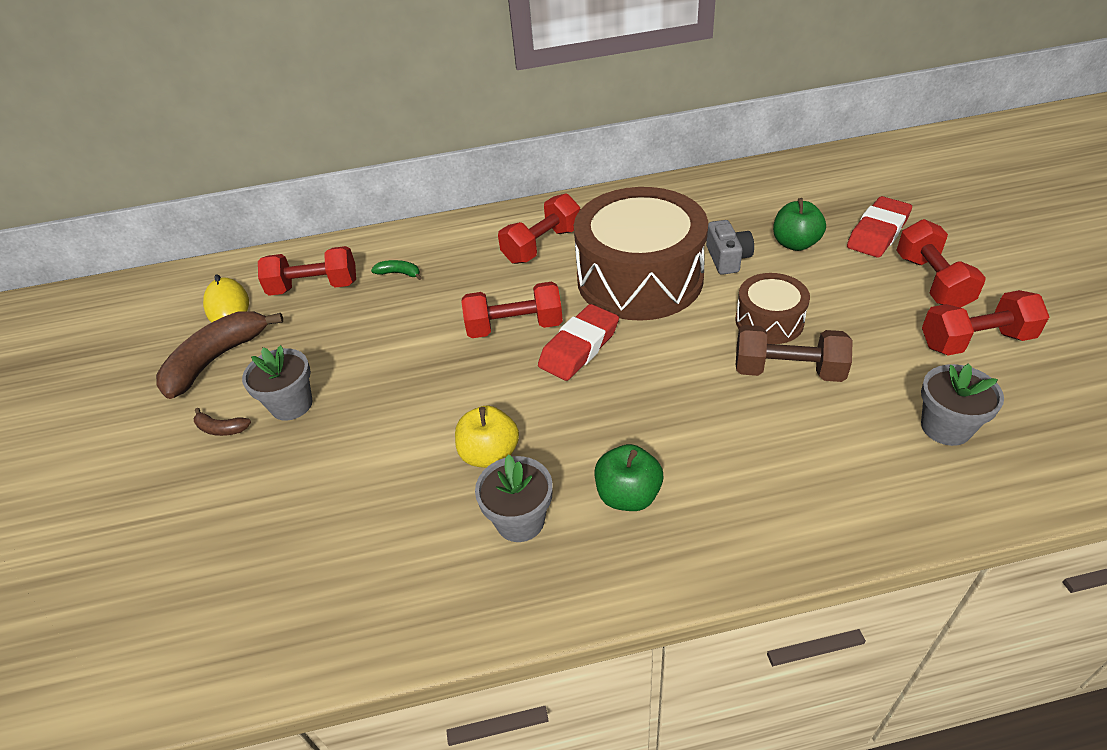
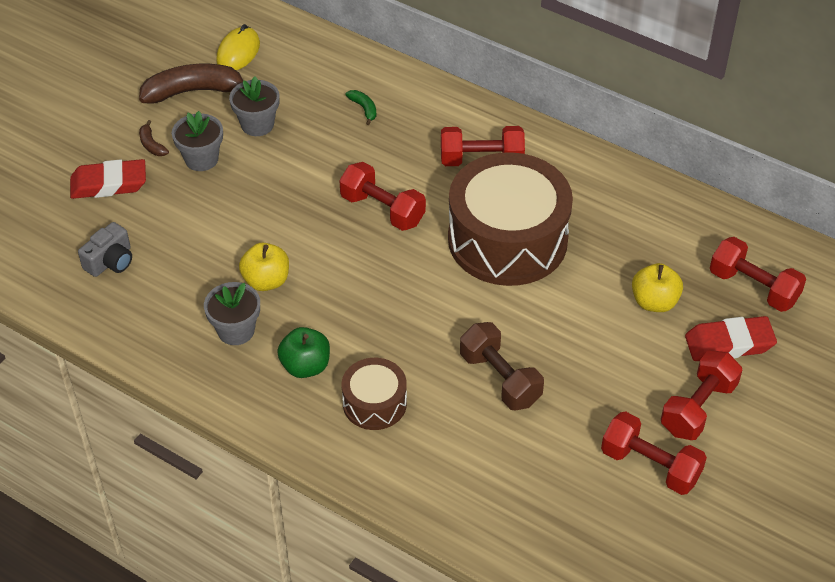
camera: 40 degrees right, 5 degrees up
red dumbbell [258,246,356,296] -> red dumbbell moved to [710,237,806,312]
red eraser [538,304,619,381] -> red eraser moved to [70,159,146,199]
grey camera [706,220,754,275] -> grey camera moved to [78,222,132,277]
brown drum [735,273,810,344] -> brown drum moved to [342,358,407,430]
green apple [773,198,826,251] -> yellow apple [632,263,683,312]
grey flower pot [921,364,1004,446] -> grey flower pot moved to [229,76,279,136]

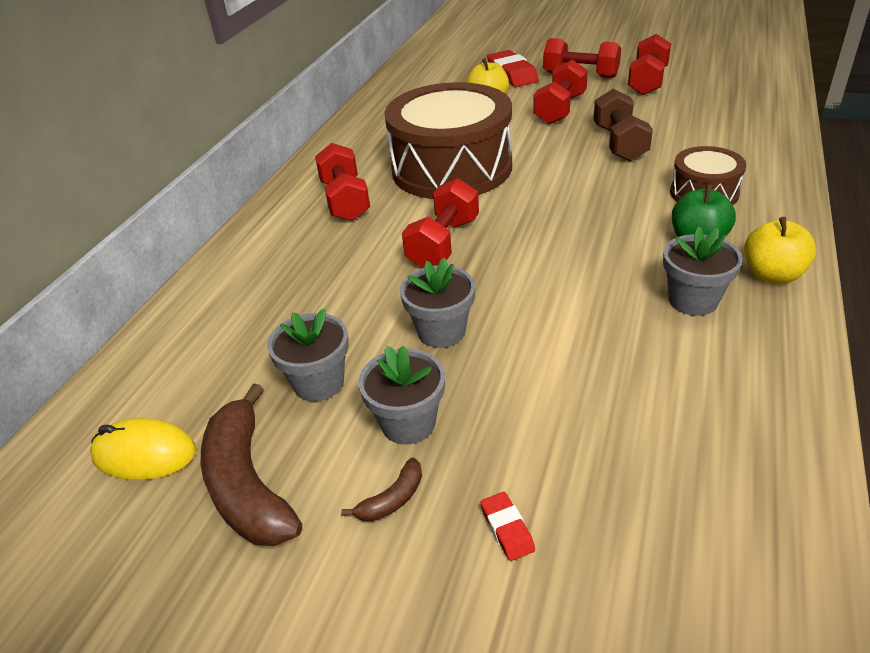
camera: 100 degrees left, 10 degrees down
red eraser [70,159,146,199] -> red eraser [481,492,535,561], size x0.47
grey camera [78,222,132,277] -> none
yellow apple [239,243,289,291] -> yellow apple moved to [744,217,816,284]
green banana [346,90,376,125] -> none
brown dumbbell [460,322,544,410] -> brown dumbbell turned 45 degrees counterclockwise [593,88,653,161]
red dumbbell [710,237,806,312] -> red dumbbell moved to [533,59,588,124]
none -> grey flower pot [400,257,475,348]

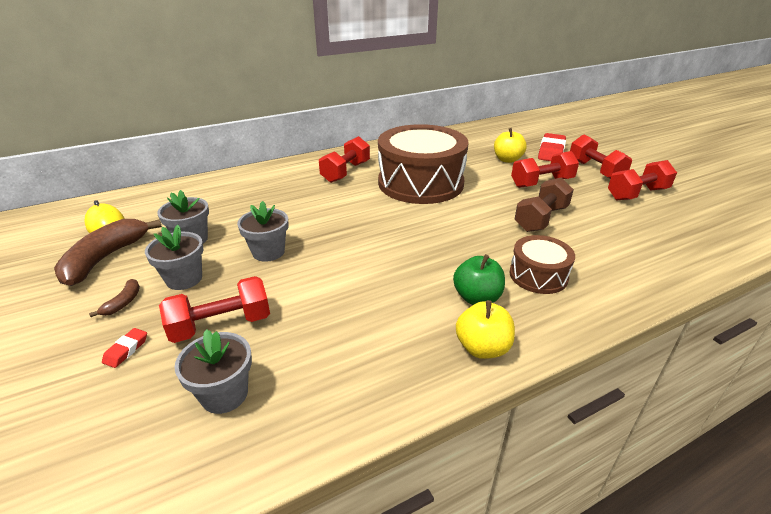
camera: 40 degrees right, 5 degrees down
brown banana [341,458,422,521] -> brown banana turned 75 degrees counterclockwise [89,279,140,317]
red dumbbell [402,178,479,268] -> red dumbbell moved to [159,276,270,343]
grey flower pot [663,226,743,316] -> grey flower pot moved to [174,329,252,414]

